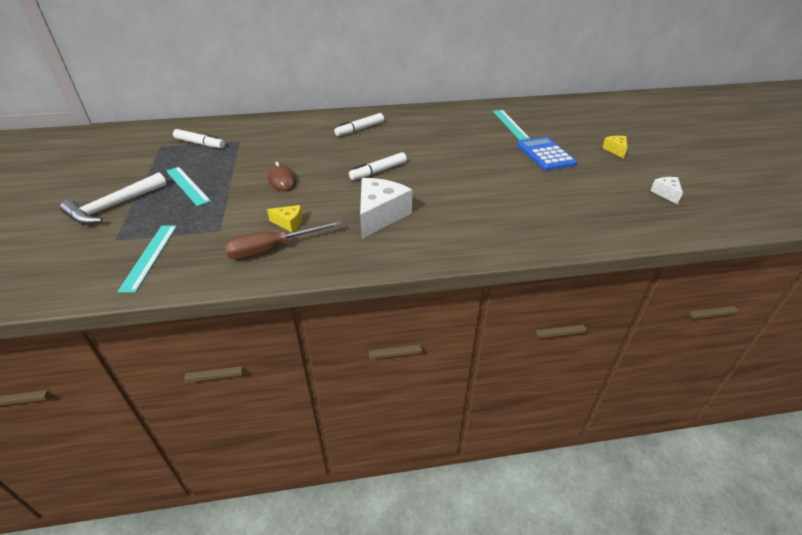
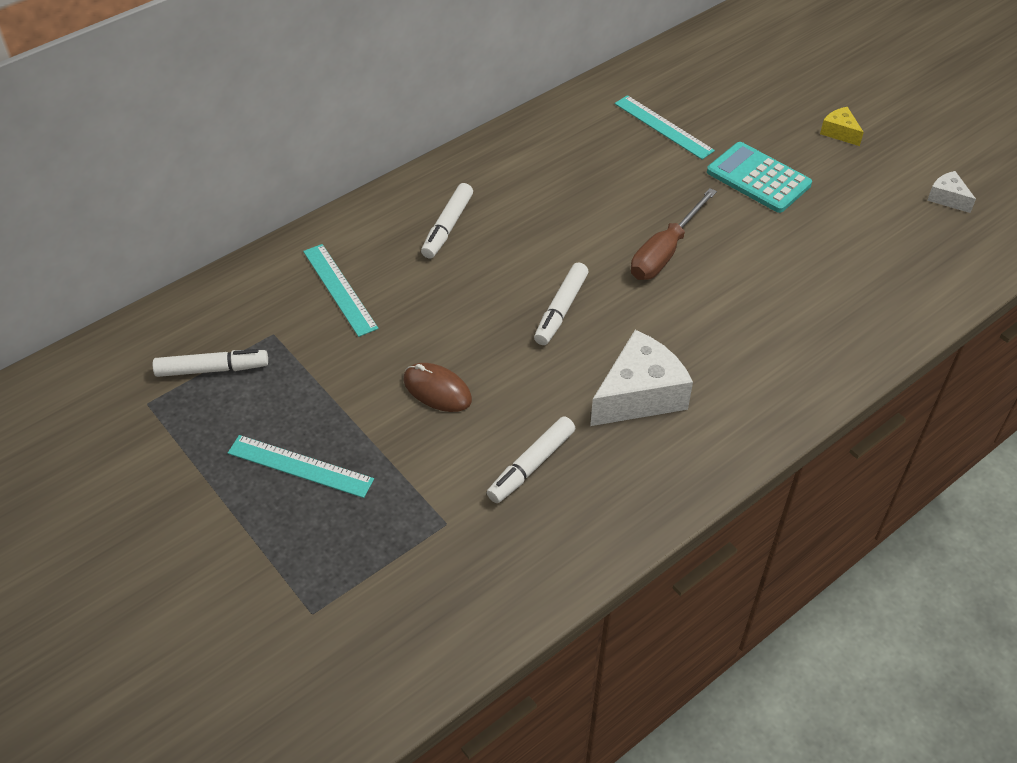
camera: 30 degrees left, 10 degrees up
white hammer [60,172,167,225] -> none
turquoise ruler [117,225,177,293] -> turquoise ruler moved to [303,244,378,337]
brown screwdriver [225,220,342,260] -> brown screwdriver moved to [631,188,717,280]
yellow cheese [267,205,302,232] -> white marker [487,416,576,503]
white cheese [360,178,412,239] -> white cheese turned 60 degrees clockwise [590,330,693,426]
blue calculator [517,137,577,171] -> turquoise calculator [707,142,812,213]

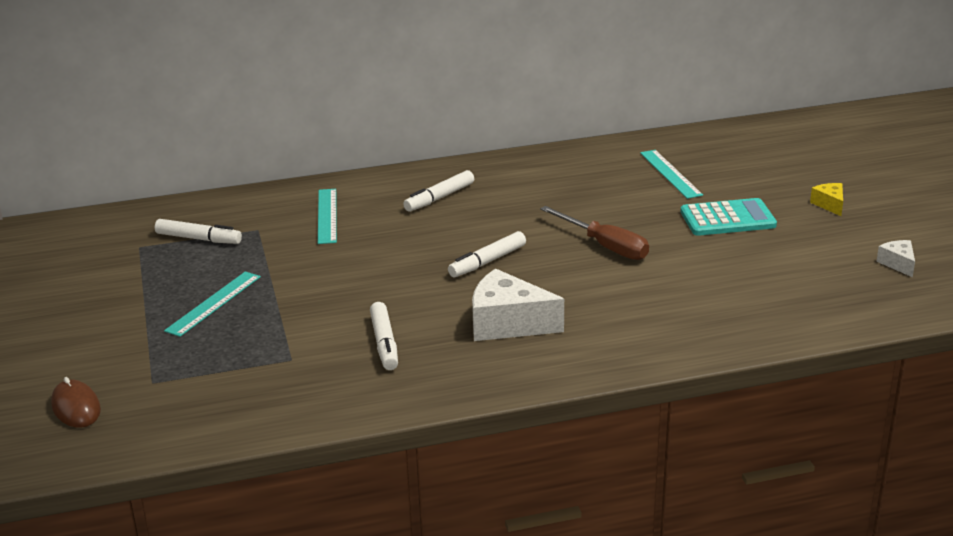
camera: 25 degrees right, 20 degrees down
turquoise ruler [228,435,374,498] -> turquoise ruler turned 75 degrees clockwise [164,272,261,337]
brown mouse [404,363,472,412] -> brown mouse moved to [51,377,101,428]
white marker [487,416,576,503] -> white marker turned 75 degrees counterclockwise [370,302,398,370]
white cheese [590,330,693,426] -> white cheese turned 150 degrees counterclockwise [472,268,564,341]
brown screwdriver [631,188,717,280] -> brown screwdriver turned 105 degrees counterclockwise [540,206,649,260]
turquoise calculator [707,142,812,213] -> turquoise calculator turned 105 degrees clockwise [680,198,777,236]

